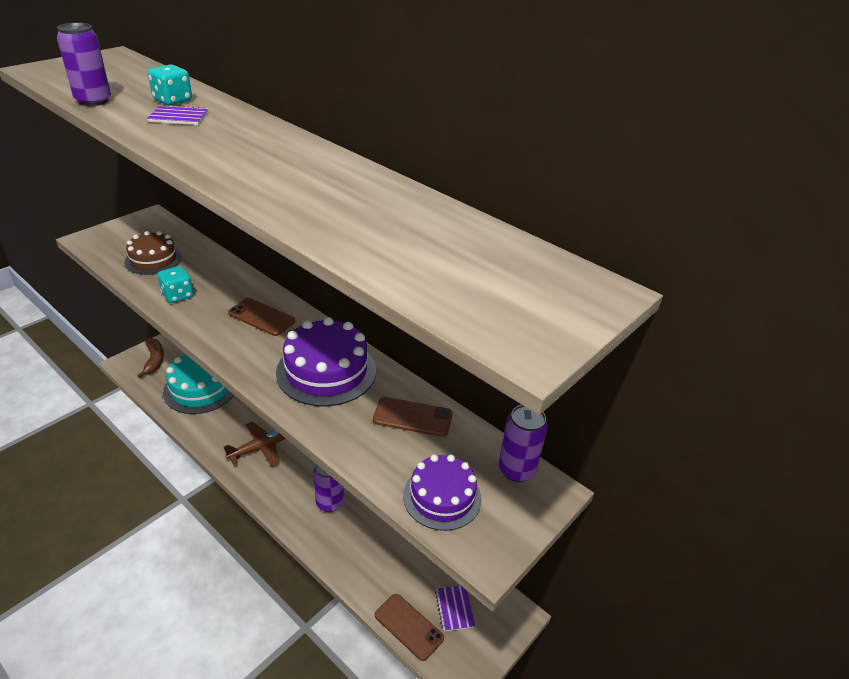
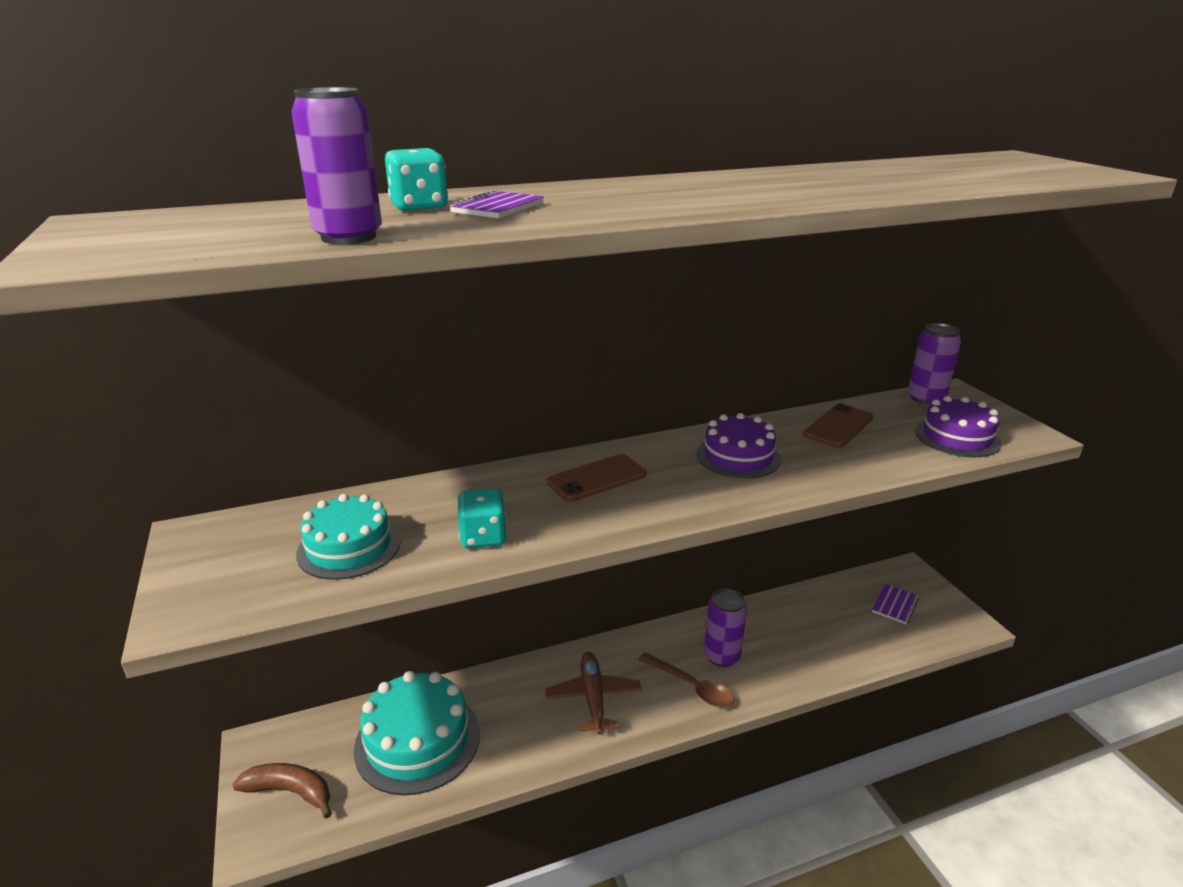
camera: 60 degrees left, 10 degrees down
brown cake [125,231,182,275] -> turquoise cake [296,494,401,580]
purple cake [276,317,376,406] -> purple cake [697,413,781,479], size x0.66
brown phone [375,594,444,661] -> none
purple notebook [435,586,475,632] -> purple notebook turned 75 degrees counterclockwise [872,584,919,624]
none -> brown spoon [638,653,734,707]

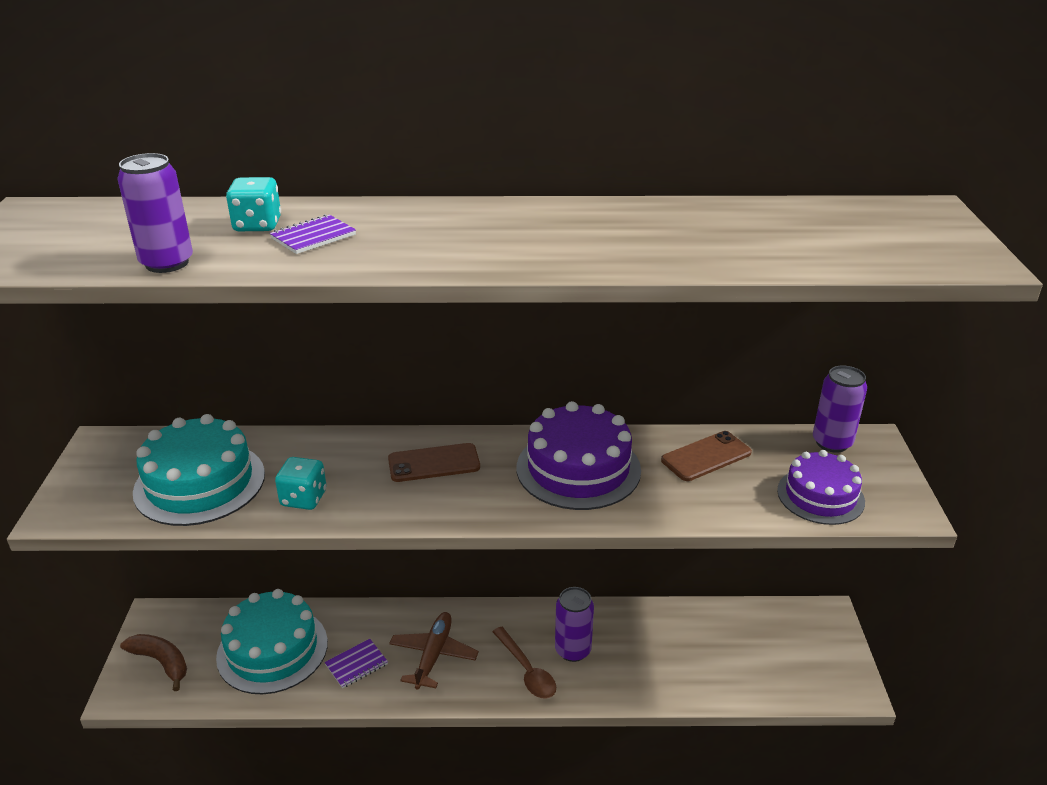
camera: 20 degrees right, 5 degrees up
turquoise cake [296,494,401,580] -> turquoise cake [133,414,265,526], size x1.52
purple cake [697,413,781,479] -> purple cake [517,401,641,510], size x1.52
purple notebook [872,584,919,624] -> purple notebook moved to [325,639,388,688]

